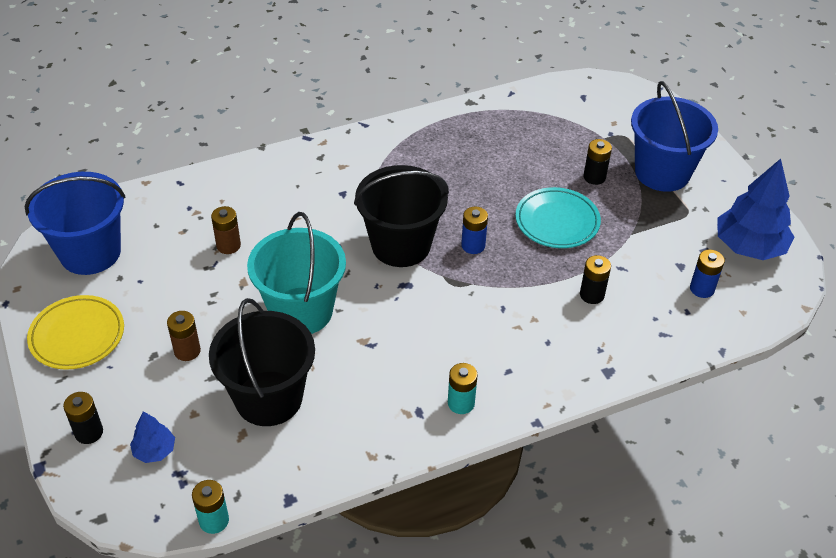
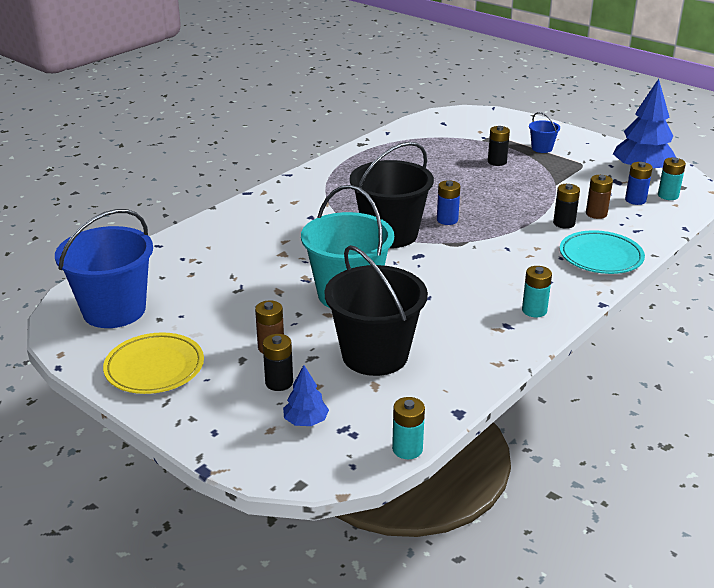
camera: 25 degrees left, 15 degrees down
black battery [63,392,103,444] -> black battery moved to [263,334,293,391]
brown battery [211,206,241,254] -> brown battery moved to [586,175,613,219]
turquoise plate [515,187,601,248] -> turquoise plate moved to [560,230,645,274]
blue bucket [631,81,718,192] -> blue bucket [529,112,560,153], size x0.45
none -> turquoise battery [658,158,686,200]

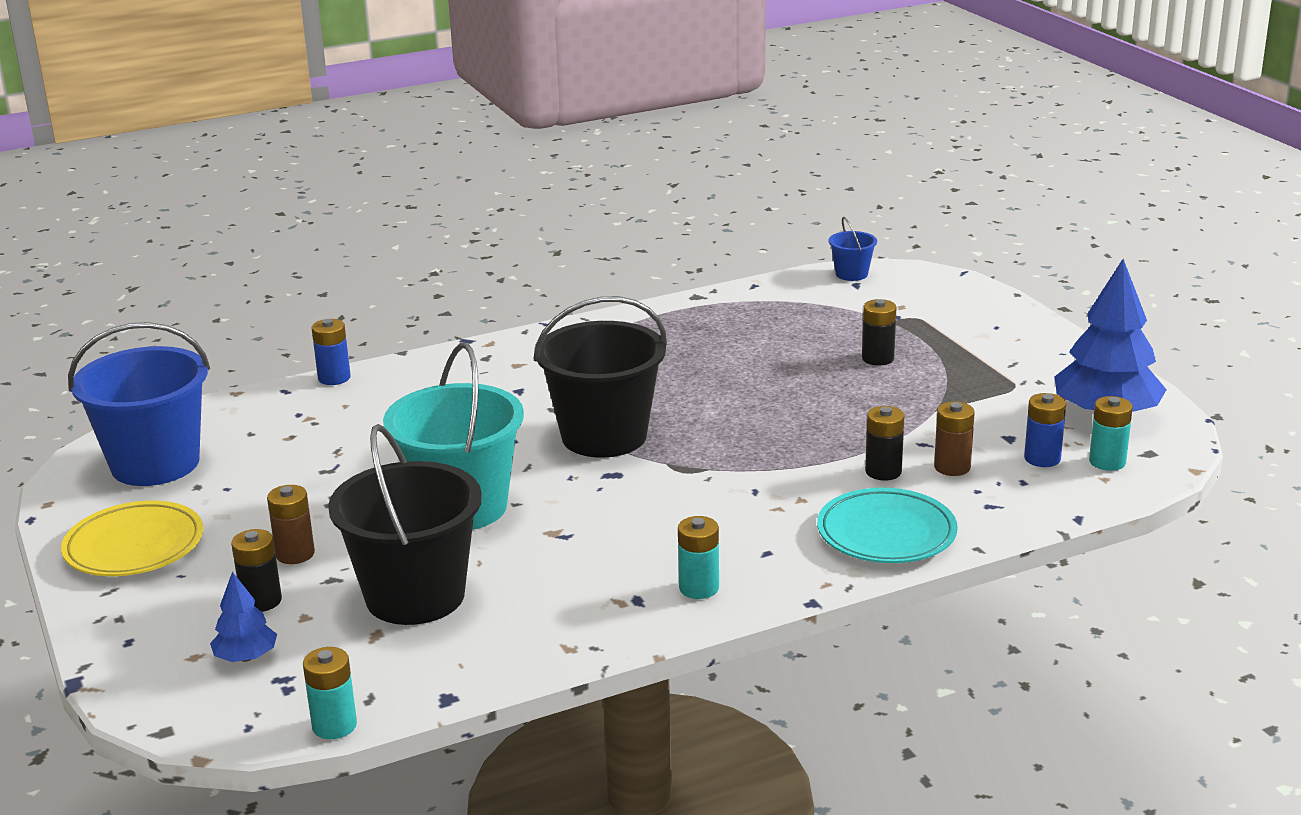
camera: 25 degrees right, 5 degrees down
blue battery [437,180,460,225] -> blue battery moved to [312,319,351,385]
blue bucket [529,112,560,153] -> blue bucket moved to [829,217,877,281]

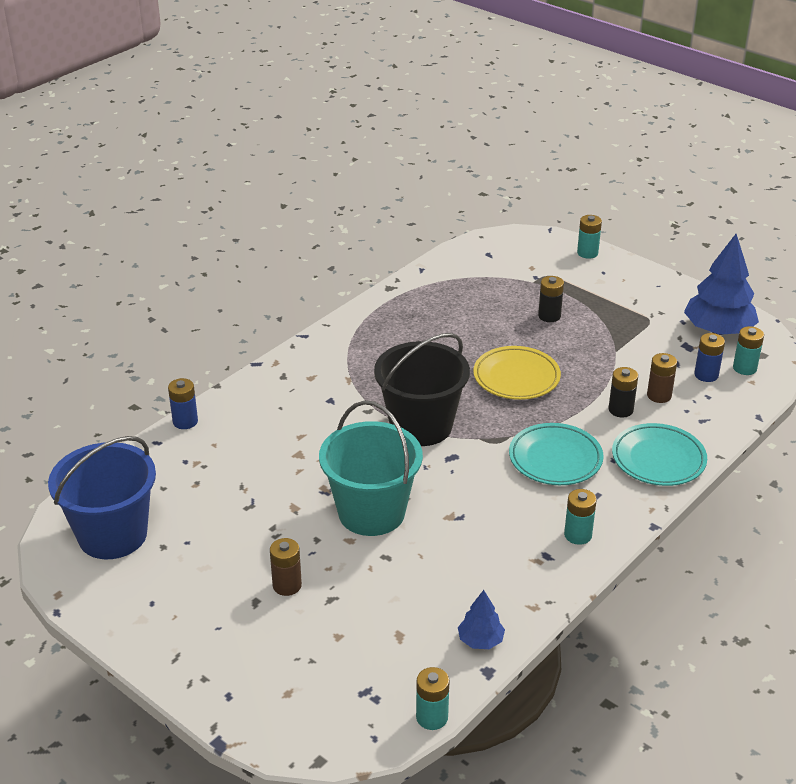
camera: 25 degrees left, 10 degrees up
yellow plate [61,501,203,576] -> yellow plate moved to [473,346,561,400]
blue tree [210,572,277,662] -> blue tree moved to [458,590,505,649]
black battery [231,529,282,612] -> none
black bucket [328,424,482,625] -> none
blue bucket [829,217,877,281] -> none
none -> turquoise plate [509,423,603,485]
none -> turquoise battery [577,215,602,259]

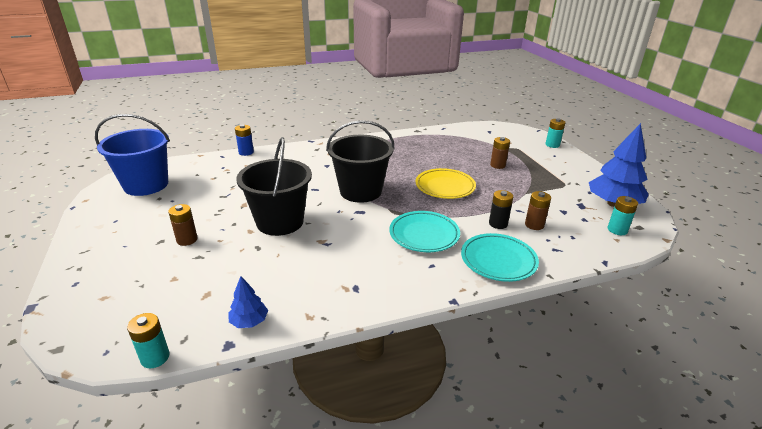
camera: 30 degrees right, 5 degrees down
turquoise bucket [319,400,423,536] -> black bucket [236,137,312,236]
black battery [538,276,564,322] -> brown battery [490,137,510,169]
turquoise battery [564,489,597,545] -> none
blue battery [694,333,725,382] -> none

